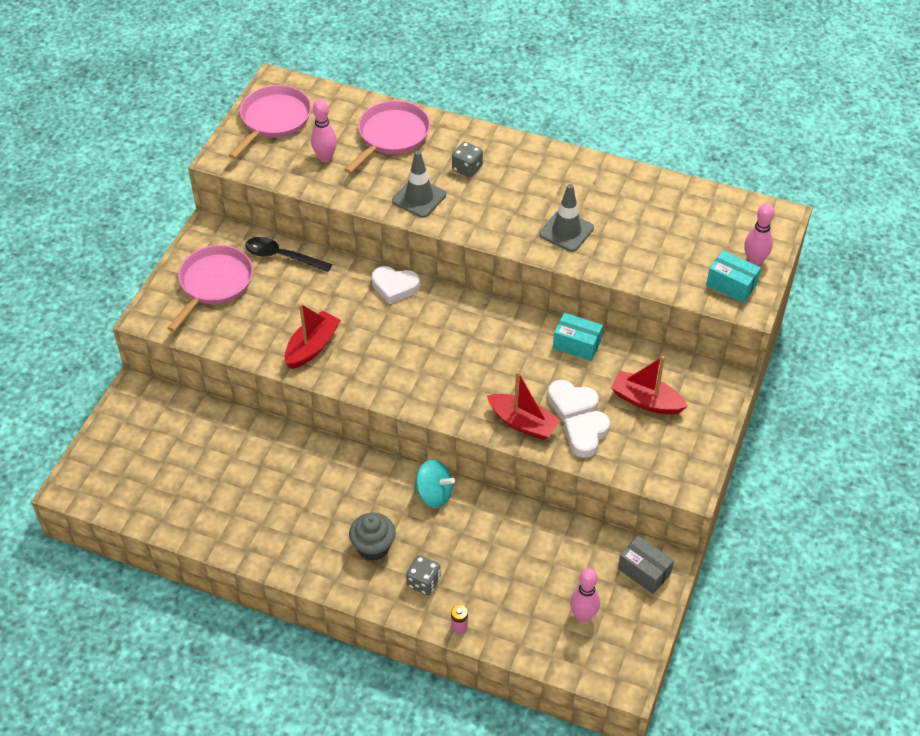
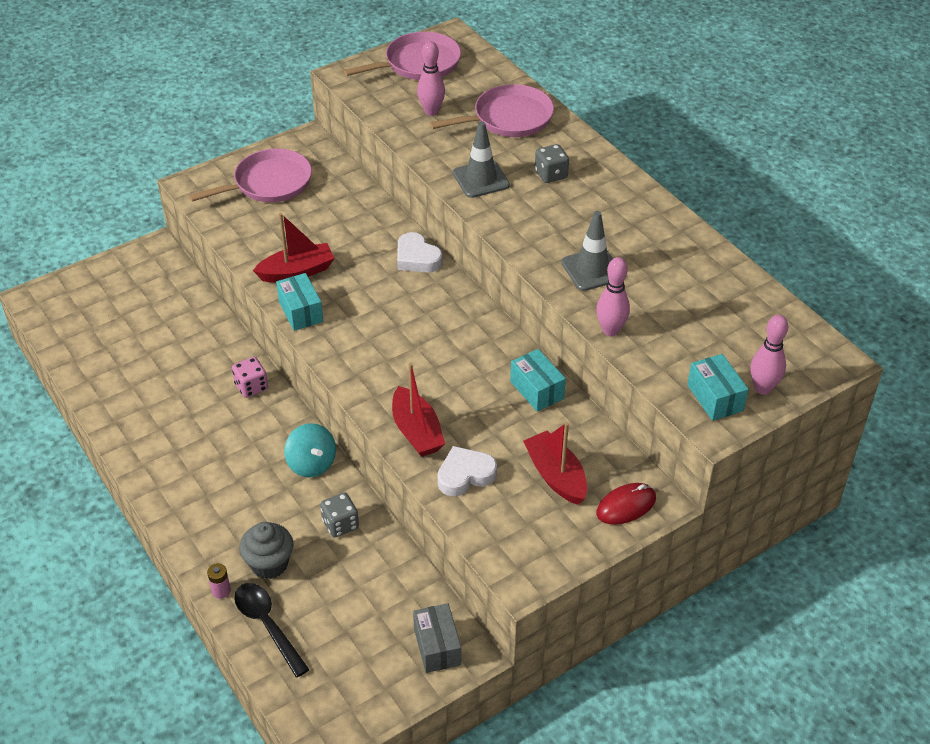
camera: 35 degrees right, 5 degrees down
black spoon [245,237,332,272] -> black spoon moved to [234,583,310,678]
grey cupcake [349,513,396,561] -> grey cupcake moved to [239,522,293,579]
grey dice [406,555,441,595] -> grey dice moved to [320,492,359,537]
white heart [548,380,599,422] -> none
pink bowling pin [570,568,600,623] -> pink bowling pin moved to [596,257,630,336]
none -> pink dice [232,357,268,398]
none -> turquoise box [276,273,323,331]
none -> red mouse [596,483,656,525]

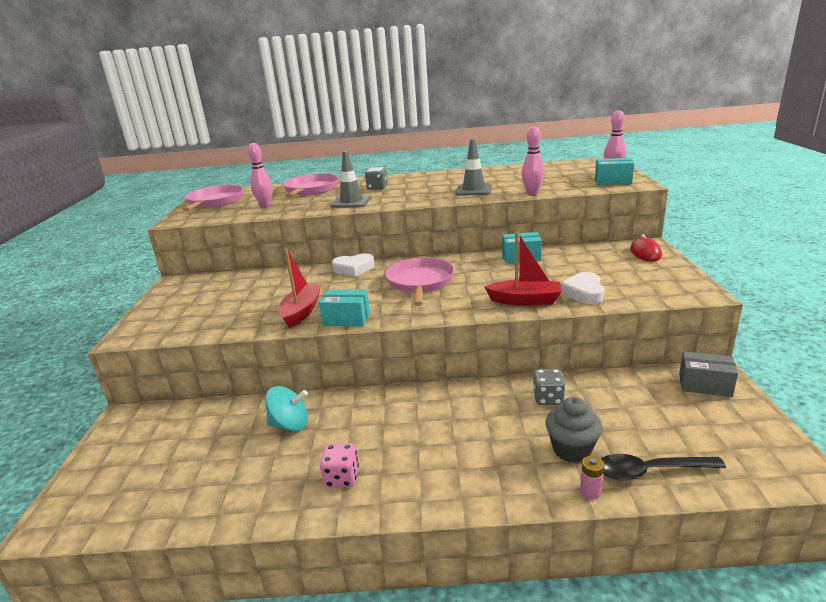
camera: 55 degrees left, 20 degrees down
pink pan [189,149,312,202] -> pink pan moved to [385,257,454,306]
pink dice [232,357,268,398] -> pink dice moved to [320,444,359,488]
turquoise spinning top [284,423,336,477] -> turquoise spinning top moved to [265,386,308,431]
red boat [523,422,587,505] -> none

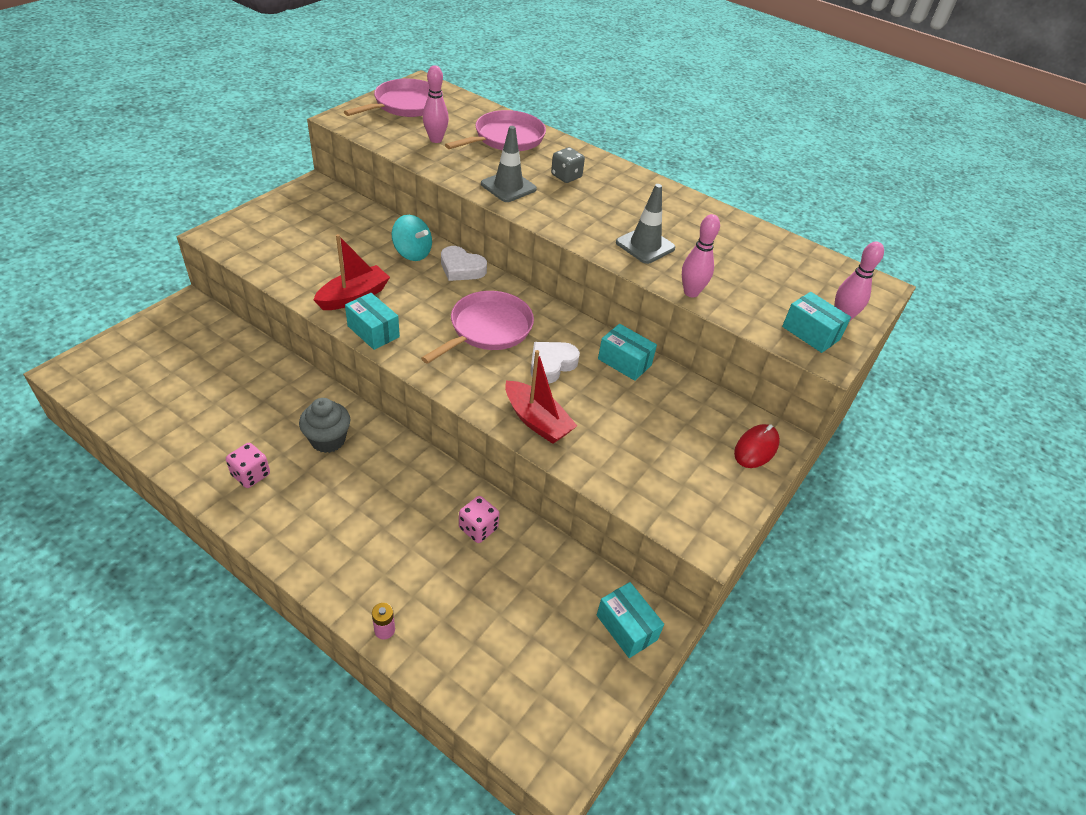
camera: 30 degrees right, 20 degrees up
turquoise spinning top [265,386,308,431] -> turquoise spinning top moved to [392,215,432,261]
grey dice [533,369,565,405] -> pink dice [459,496,499,543]
grey cupcake [545,397,603,463] -> grey cupcake moved to [299,398,350,453]
white heart [560,272,604,304] -> white heart moved to [531,342,580,383]
black spoon [601,454,726,481] -> none
grey box [679,351,738,397] -> turquoise box [597,582,664,658]

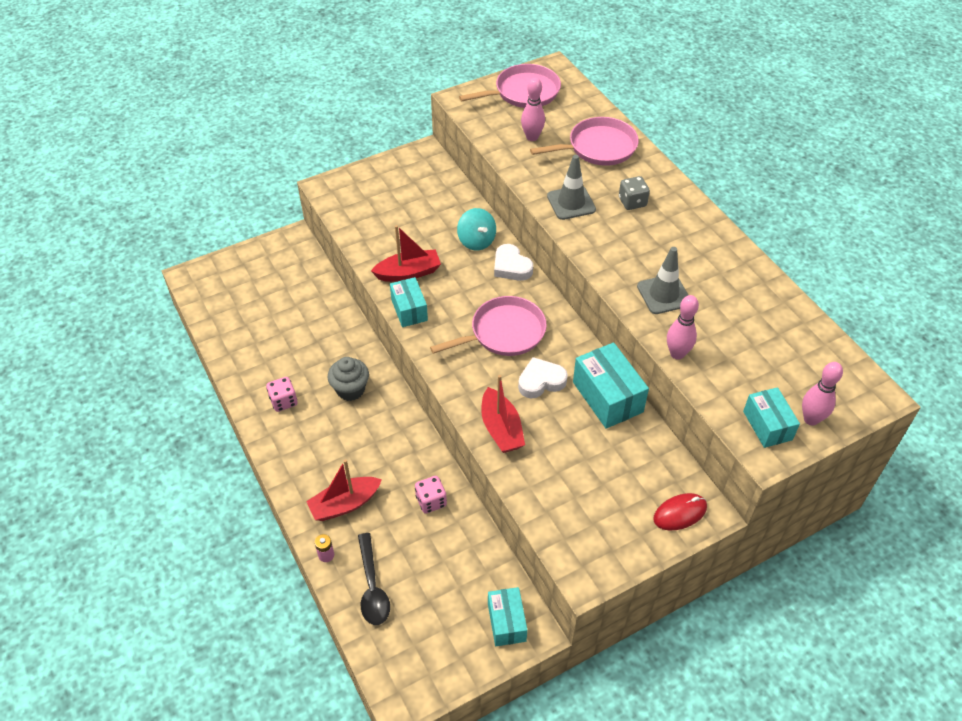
camera: 30 degrees right, 5 degrees up
turquoise box [598,324,657,381] -> turquoise box [573,343,649,429], size x1.54
none -> red boat [306,459,382,521]
none -> black spoon [358,533,390,625]

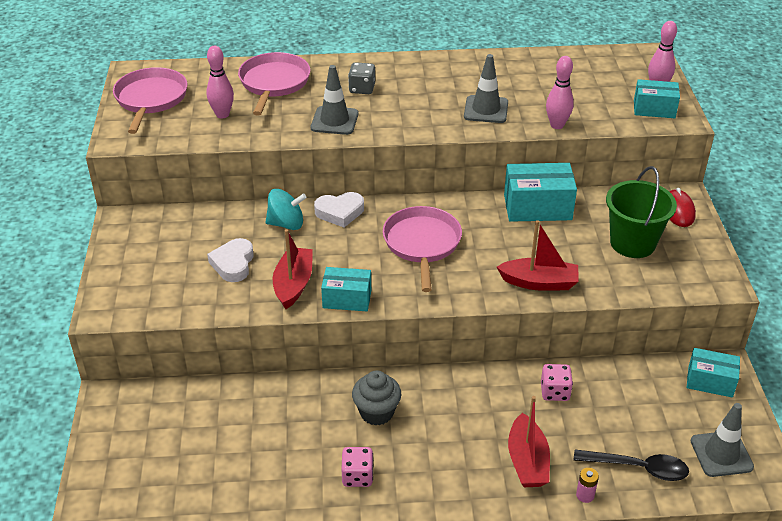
camera: 65 degrees left, 10 degrees down
white heart [518,357,568,398] -> white heart moved to [207,238,254,282]
none -> green bucket [606,166,677,258]
none -> grey traffic cone [691,403,754,477]

